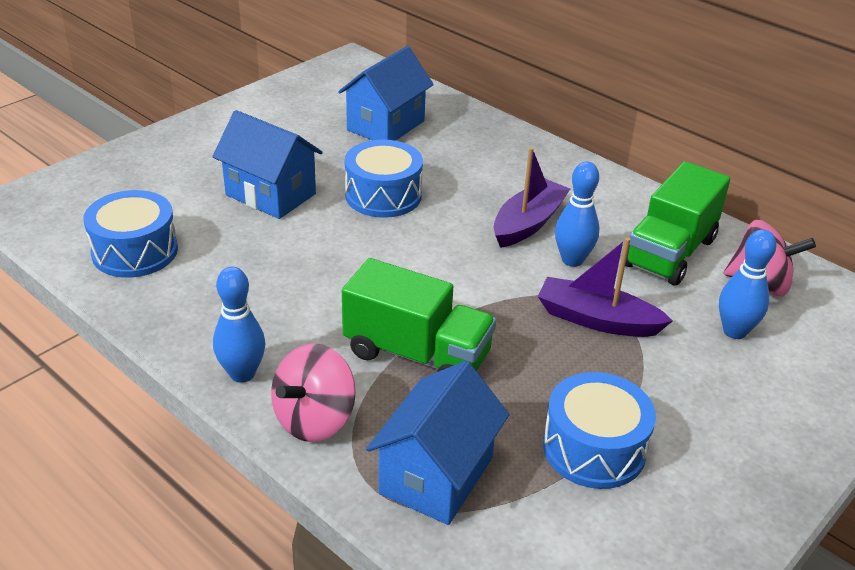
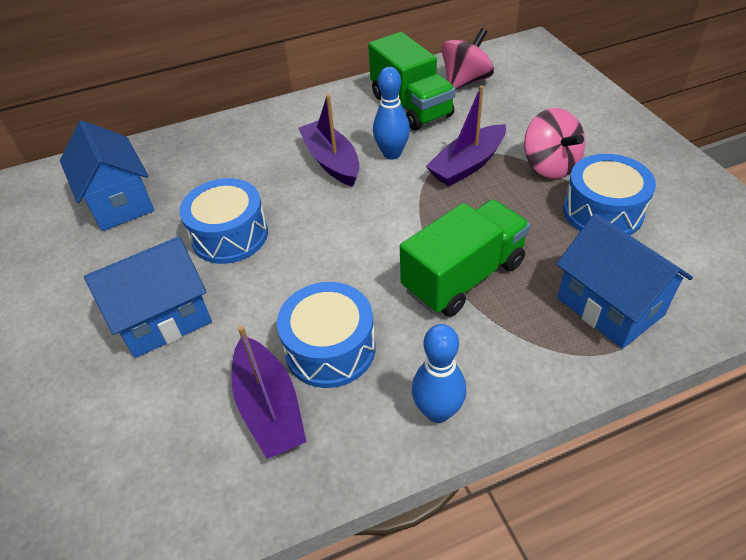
camera: 60 degrees left, 10 degrees up
blue drum [83,190,178,278] -> blue drum moved to [277,282,375,388]
pink spinning top [271,343,356,442] -> pink spinning top moved to [524,108,585,179]
blue bowling pin [719,229,776,339] -> none
none -> purple boat [231,326,307,459]

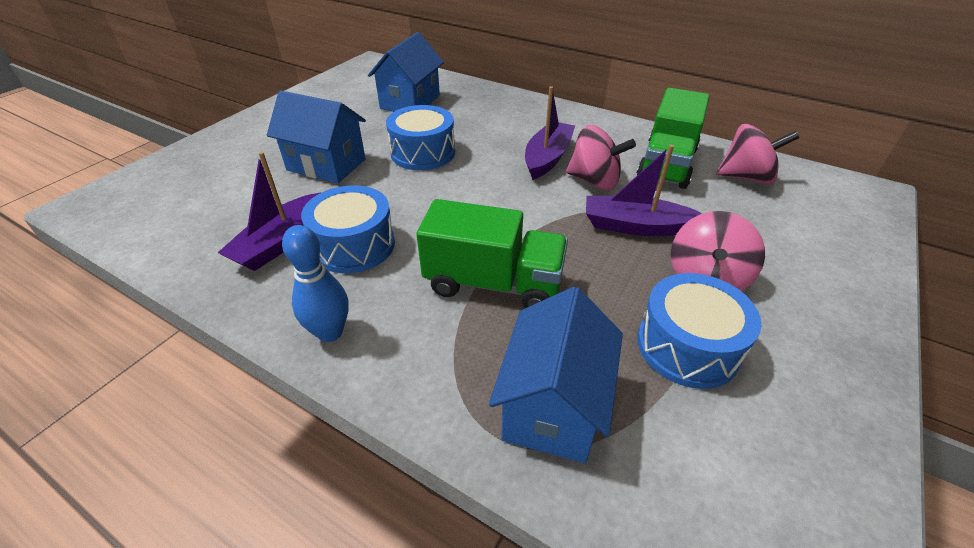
camera: 50 degrees right, 5 degrees down
blue bowling pin [373,67,410,160] -> pink spinning top [566,125,636,190]

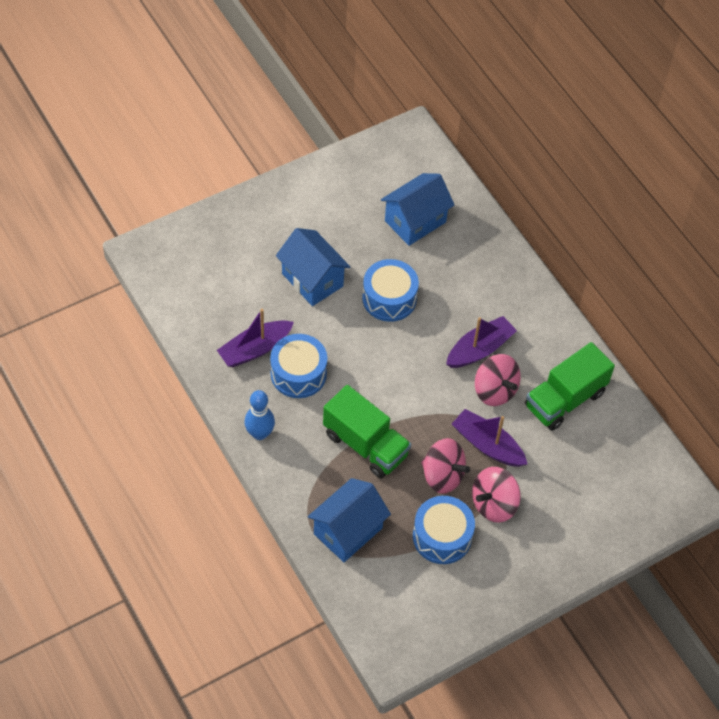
camera: 25 degrees right, 15 degrees up
pink spinning top [716,124,799,185] -> pink spinning top moved to [421,438,470,494]

